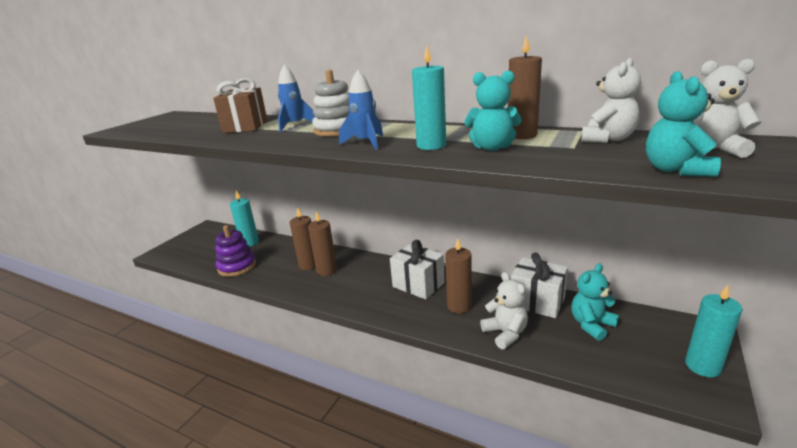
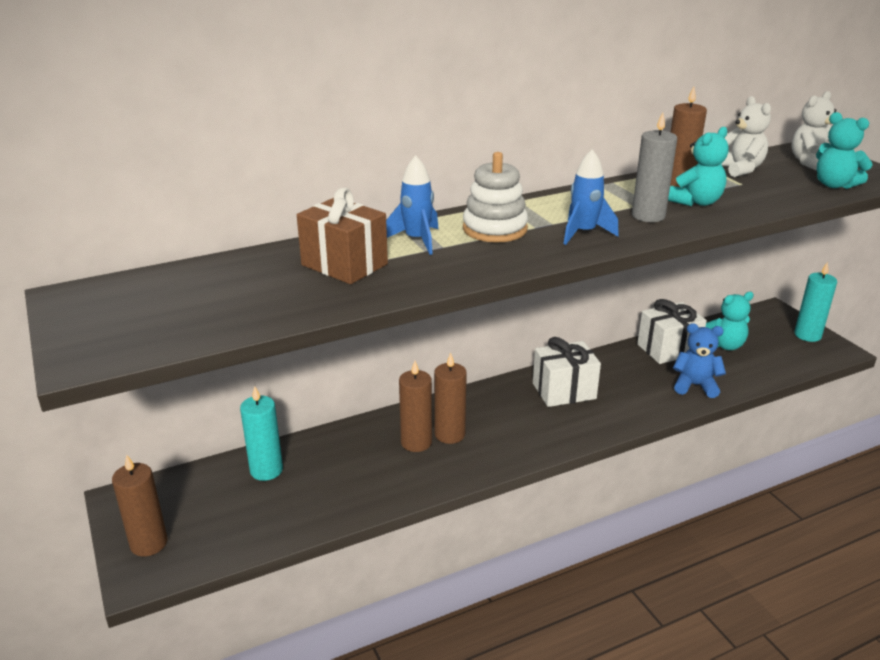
camera: 55 degrees left, 5 degrees up
purple stacking toy [215,225,256,277] -> none
turquoise candle [412,45,446,150] -> grey candle [632,113,677,222]
brown candle [445,239,472,313] -> brown candle moved to [112,455,167,557]
white teddy bear [480,272,528,349] -> blue teddy bear [673,323,726,398]
turquoise teddy bear [571,264,619,341] -> turquoise teddy bear turned 105 degrees counterclockwise [706,292,754,350]

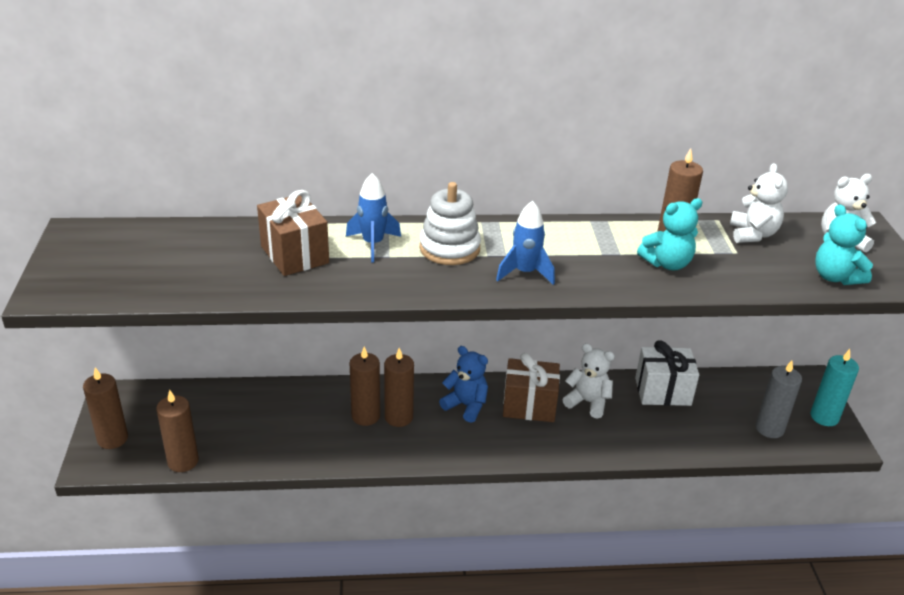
camera: 20 degrees right, 5 degrees up
turquoise candle [240,386,283,481] -> none
white gift [533,337,601,407] -> brown gift [503,353,560,422]
grey candle [632,113,677,222] -> grey candle moved to [755,360,802,438]
blue teddy bear [673,323,726,398] -> blue teddy bear moved to [439,346,488,423]
turquoise teddy bear [706,292,754,350] -> none
none -> brown candle [156,389,199,472]
none -> white teddy bear [563,343,615,419]

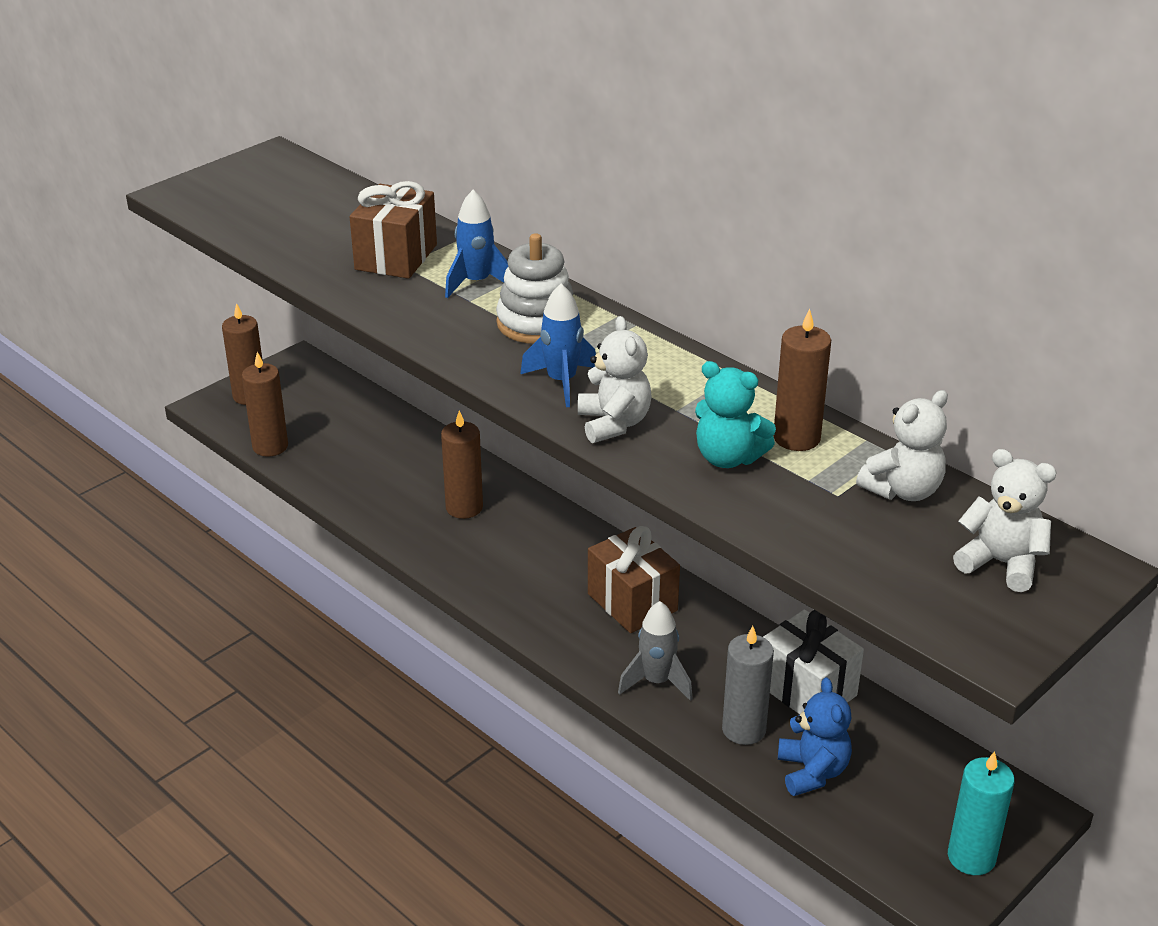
camera: 50 degrees right, 0 degrees up
brown candle [384,348,414,427] -> none
blue teddy bear [439,346,488,423] -> blue teddy bear moved to [778,677,852,796]
white teddy bear [563,343,615,419] -> white teddy bear moved to [578,316,652,443]
grey candle [755,360,802,438] -> grey candle moved to [722,626,774,745]
turquoise teddy bear [815,204,873,285] -> none
none -> grey rocket [618,601,693,701]

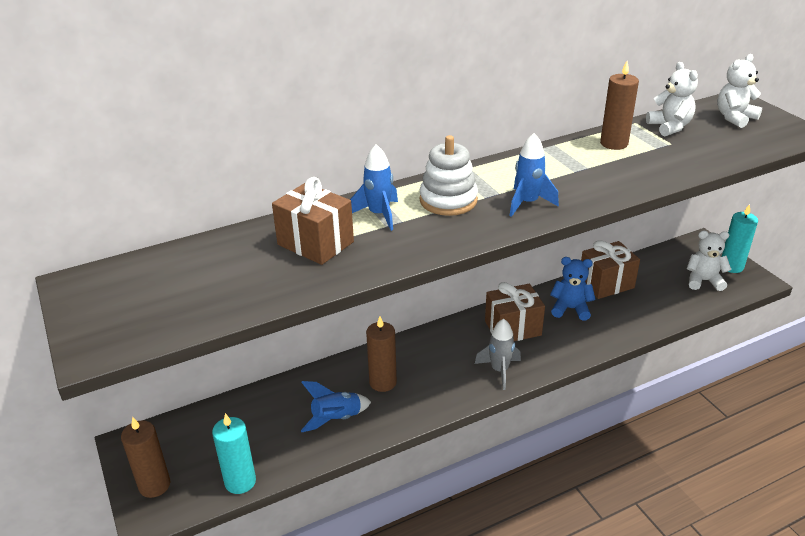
camera: 70 degrees left, 0 degrees up
brown candle [242,352,288,457] -> turquoise candle [212,413,256,494]
white teddy bear [578,316,652,443] -> white teddy bear moved to [687,231,731,291]
grey rocket [618,601,693,701] -> grey rocket moved to [475,319,521,390]
turquoise teddy bear [695,361,776,468] -> none
grey candle [722,626,774,745] -> none
white gift [763,610,864,714] -> brown gift [581,240,640,299]
blue teddy bear [778,677,852,796] -> blue teddy bear moved to [550,257,596,321]
none -> blue rocket [301,381,371,432]

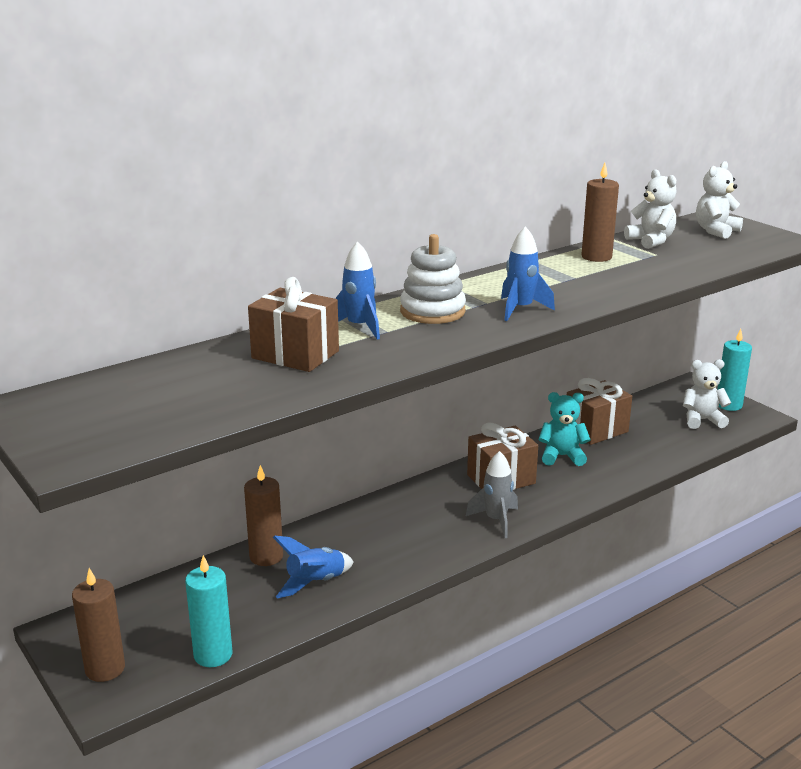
camera: 10 degrees left, 10 degrees down
brown candle [366,316,397,392] -> brown candle moved to [244,465,283,566]
blue teddy bear [550,257,596,321] -> turquoise teddy bear [538,392,591,466]

